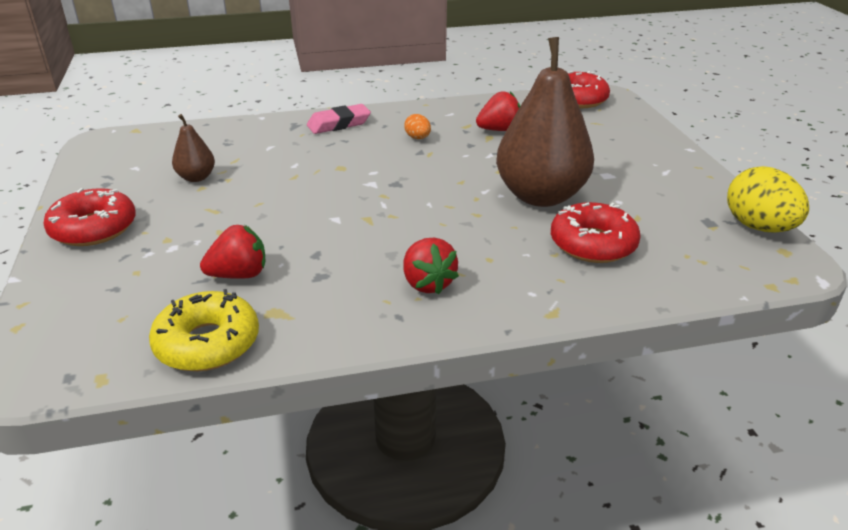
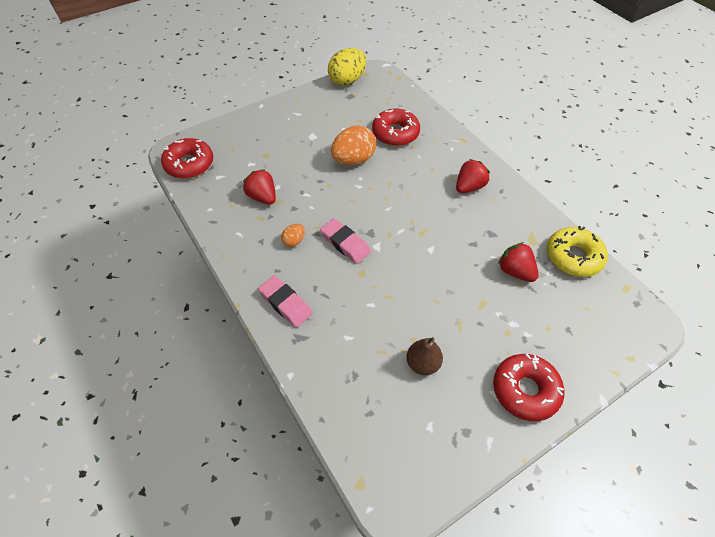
camera: 110 degrees left, 20 degrees up
brown pear [496,37,594,207] -> orange egg [331,125,376,165]
none -> pink eraser [320,218,371,264]

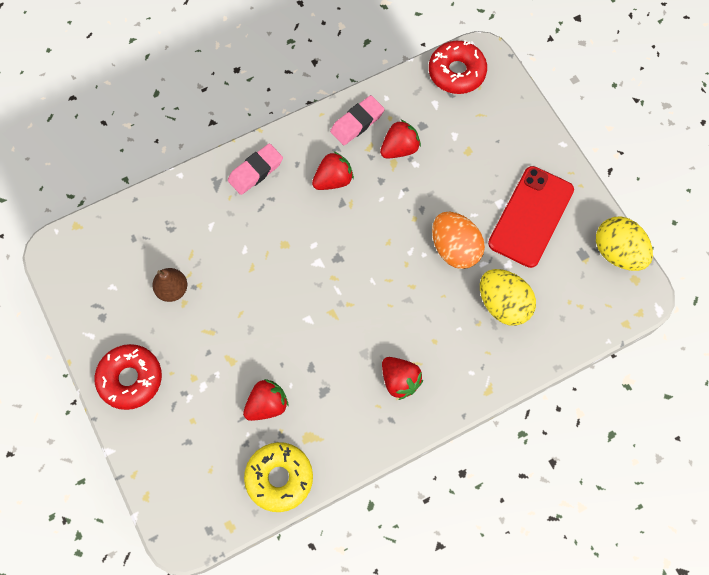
camera: 95 degrees right, 15 degrees up
orange egg [281,224,305,247] -> red strawberry [312,151,354,190]
pink eraser [320,218,371,264] -> pink eraser moved to [330,95,385,145]
red donut [372,108,420,146] -> yellow egg [480,269,536,326]
none -> red phone [488,166,574,268]

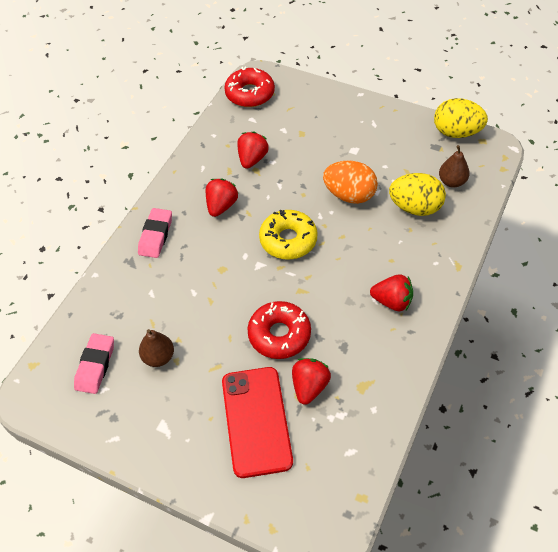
camera: 35 degrees left, 15 degrees down
red donut [94,344,162,410] -> red donut moved to [247,301,311,359]
yellow donut [244,442,313,512] -> yellow donut moved to [259,210,318,260]
pink eraser [330,95,385,145] -> pink eraser moved to [74,333,114,394]
red phone [488,166,574,268] -> red phone moved to [222,367,293,478]
none -> brown pear [439,145,470,188]

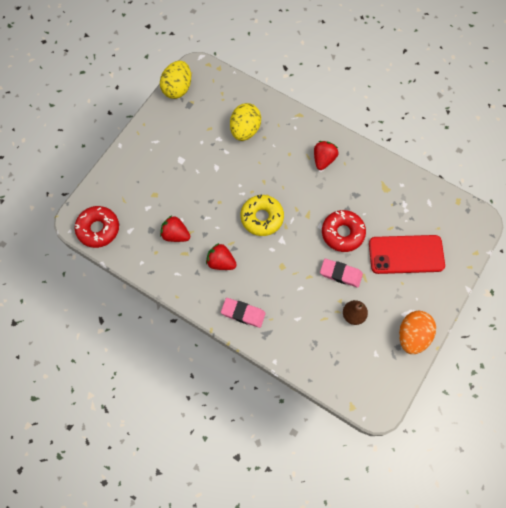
camera: 85 degrees left, 15 degrees up
pink eraser [74,333,114,394] -> pink eraser moved to [320,259,363,288]
red strawberry [292,358,331,405] -> none
orange egg [323,161,378,204] -> orange egg moved to [399,311,436,354]
brown pear [439,145,470,188] -> none

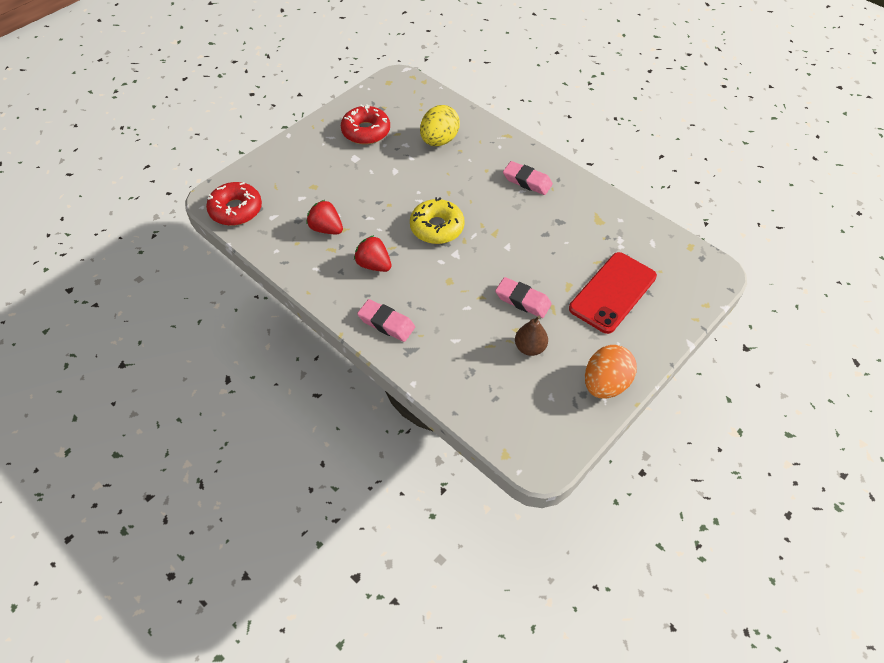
camera: 10 degrees right, 15 degrees down
yellow egg [160,61,191,99] -> none
red strawberry [314,141,338,170] -> pink eraser [503,161,553,195]
red donut [322,210,366,252] -> red donut moved to [341,104,390,144]
red phone [369,235,445,274] -> red phone turned 60 degrees counterclockwise [569,252,657,334]

